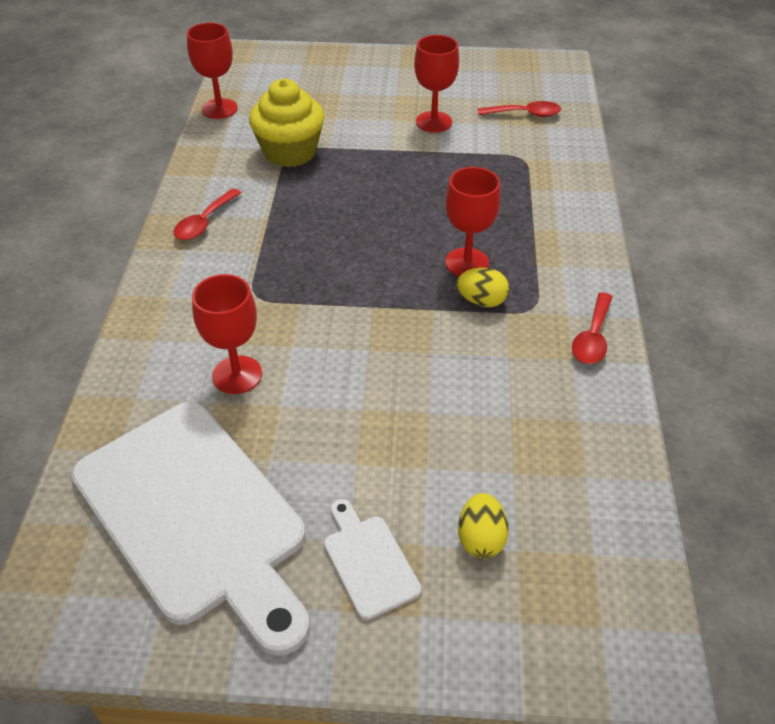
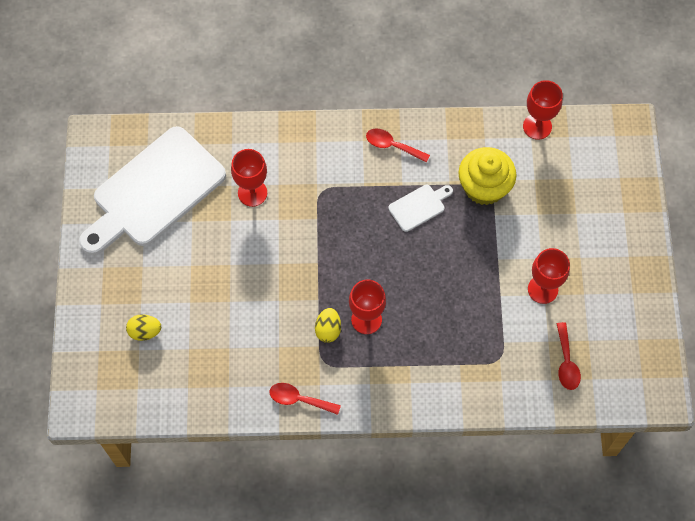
camera: 85 degrees right, 20 degrees up
white cutting board [324,499,421,620] -> white cutting board moved to [388,185,453,232]

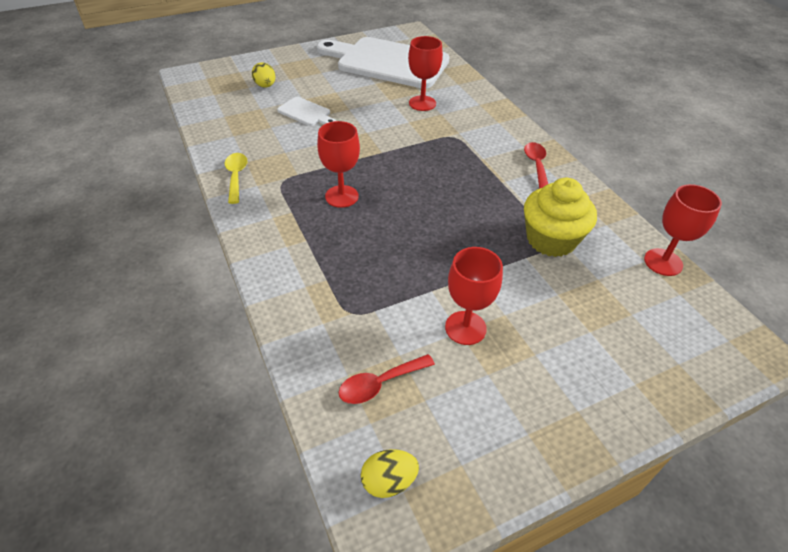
camera: 65 degrees right, 20 degrees down
red spoon [269,383,341,415] -> yellow spoon [225,153,248,204]
yellow egg [315,308,341,343] -> yellow egg moved to [361,449,419,498]
white cutting board [388,185,453,232] -> white cutting board moved to [277,97,336,126]

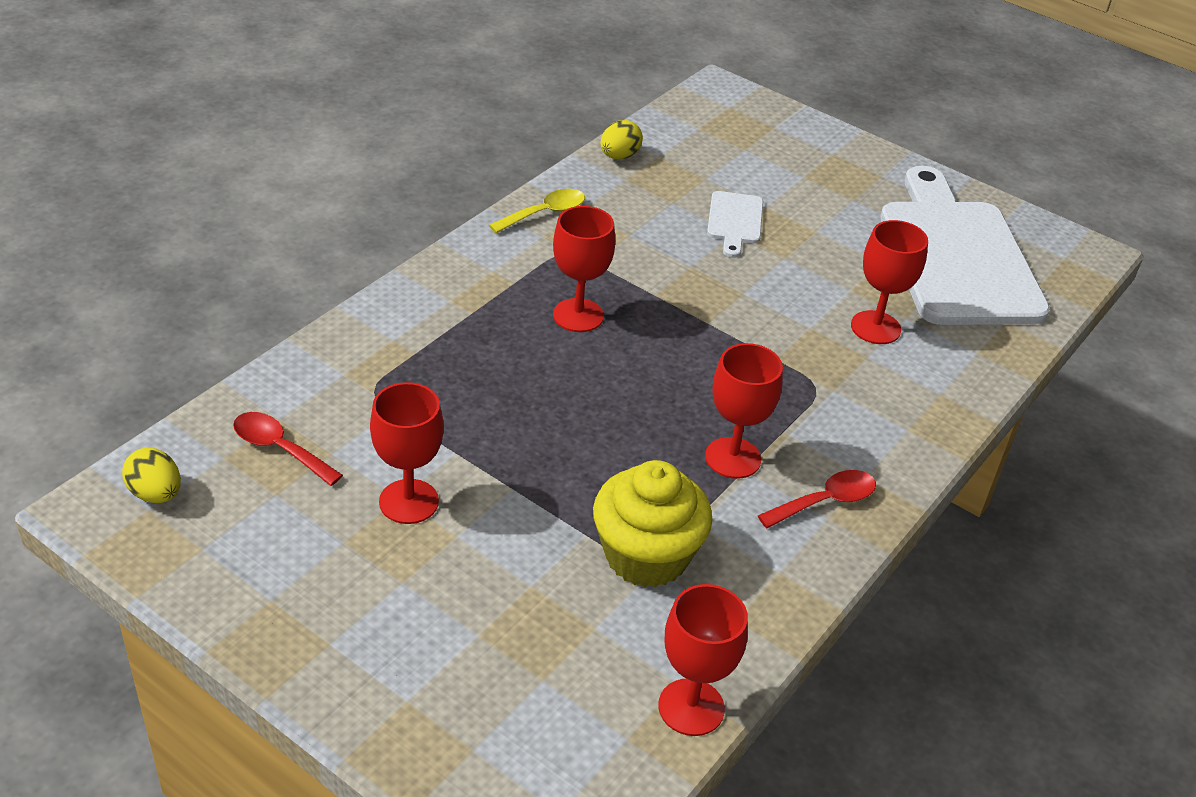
camera: 60 degrees right, 5 degrees down
yellow egg [252,62,276,88] -> yellow egg moved to [600,120,643,159]
none -> red goblet [705,343,783,479]

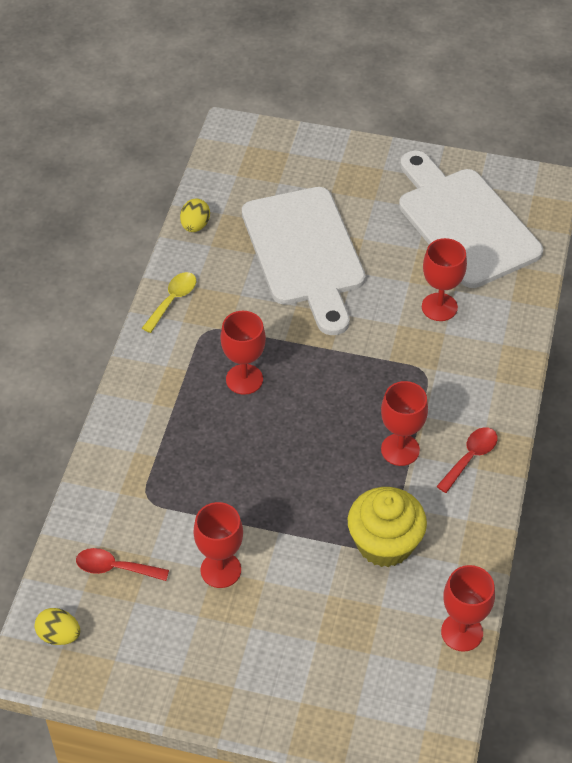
camera: 20 degrees left, 10 degrees up
white cutting board [707,191,763,258] -> white cutting board [242,187,365,335], size x2.39

